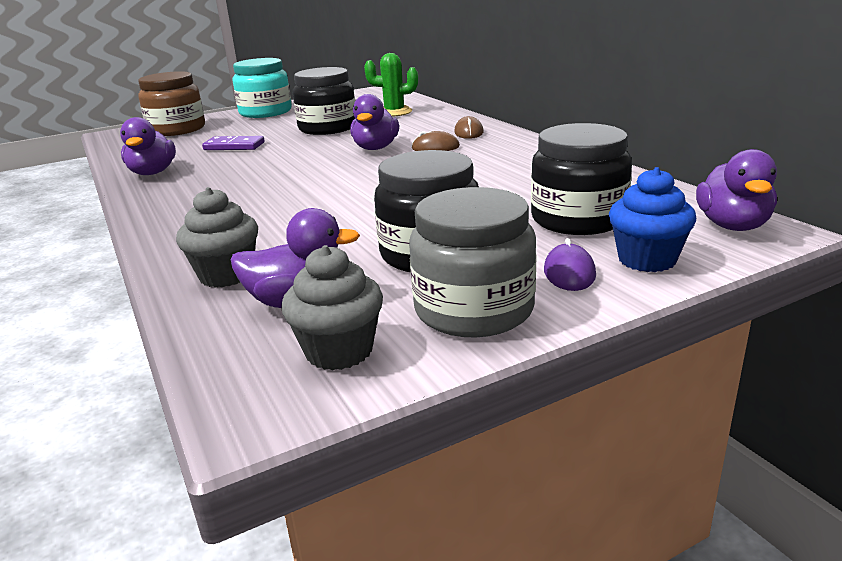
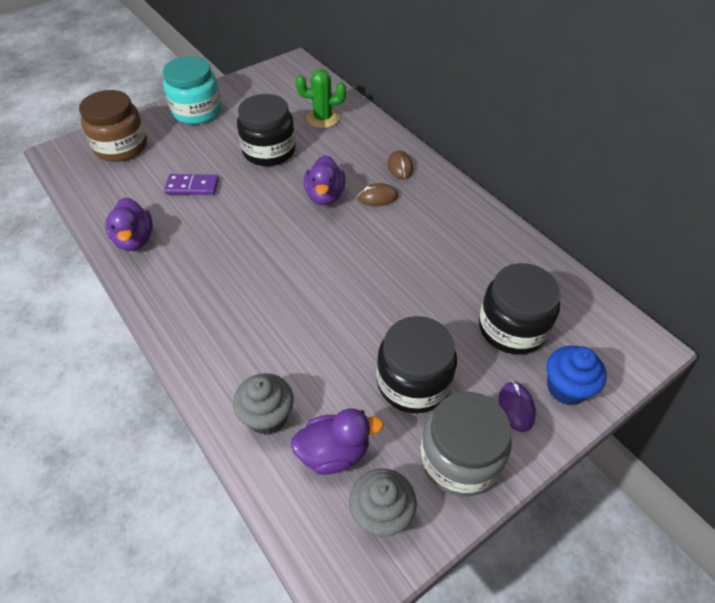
camera: 10 degrees left, 25 degrees up
purple duck [696,149,777,231] -> none

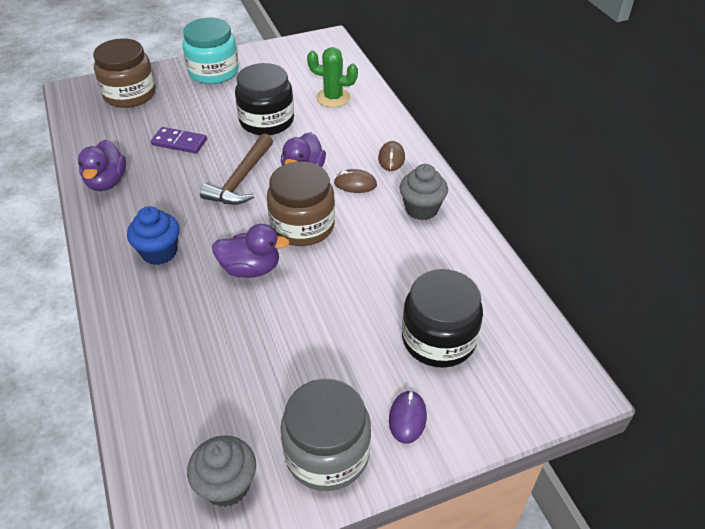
camera: 15 degrees right, 5 degrees down
grey cupcake [233,373,294,435] -> grey cupcake moved to [400,164,448,220]
purple duck [290,408,384,475] -> purple duck moved to [212,224,290,278]
black jar [377,316,457,413] -> none
blue cupcake [546,346,607,405] -> blue cupcake moved to [127,206,180,265]
none -> brown hammer [200,134,273,205]
none -> brown jar [267,162,335,246]

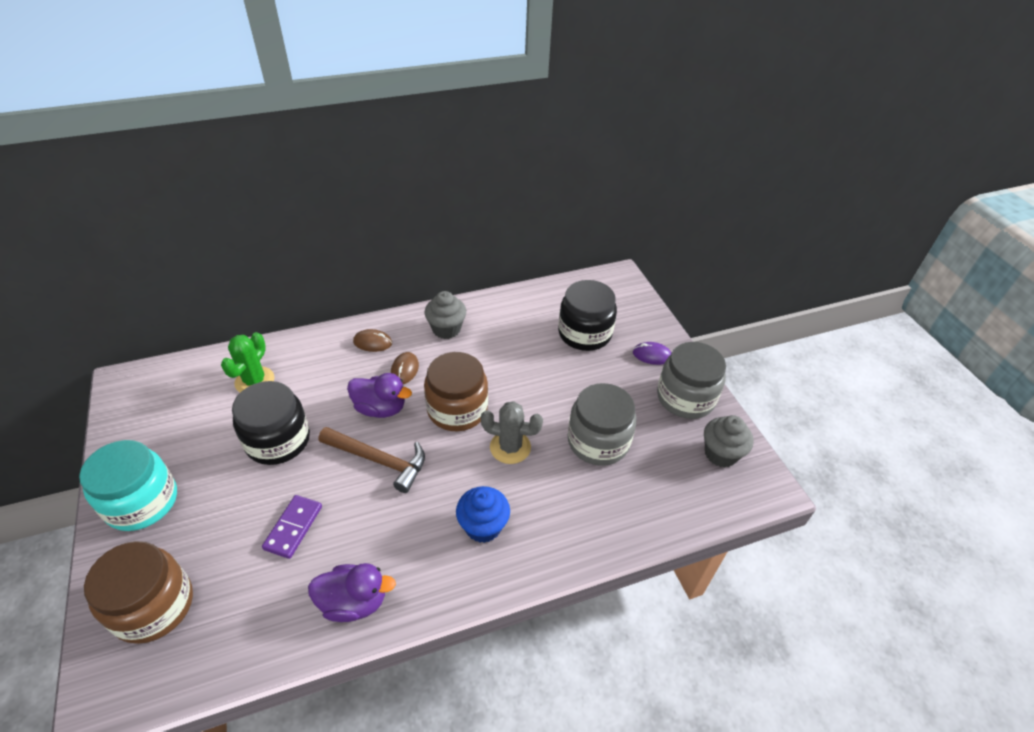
camera: 90 degrees left, 0 degrees up
purple duck [212,224,290,278] -> grey cactus [481,401,543,464]
none -> grey jar [568,383,637,466]

